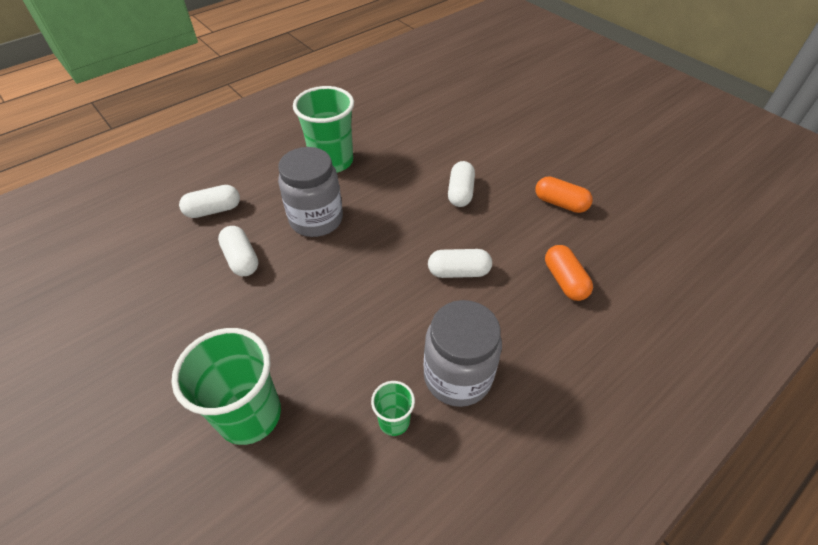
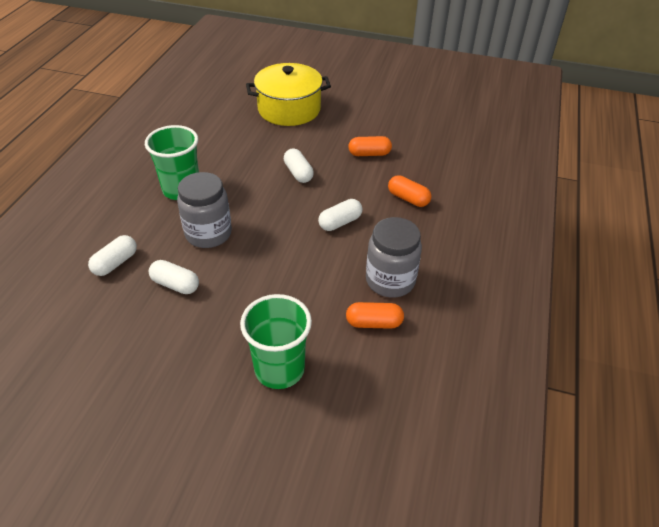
camera: 35 degrees left, 5 degrees down
green cup [371,381,415,436] -> orange capsule [346,302,404,329]
none -> yellow pot [246,63,331,126]

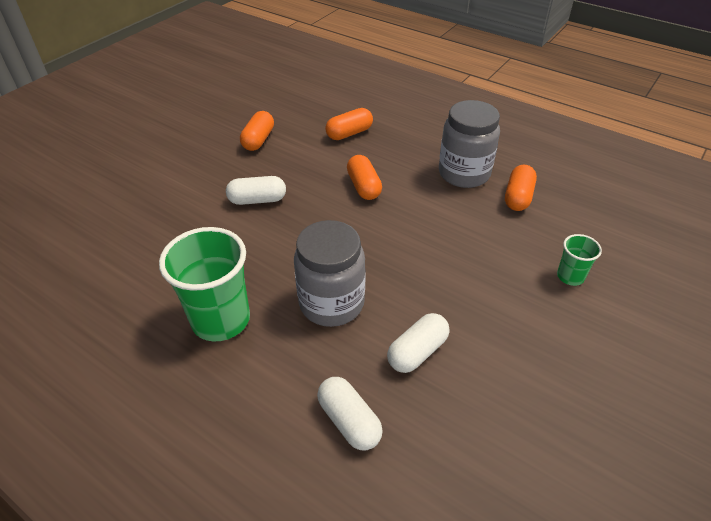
camera: 70 degrees left, 0 degrees up
green cup [240,294,312,389] -> green cup [557,234,602,286], size x0.49
yellow pot [246,63,331,126] -> none
white capsule [318,199,363,231] -> orange capsule [347,155,382,200]

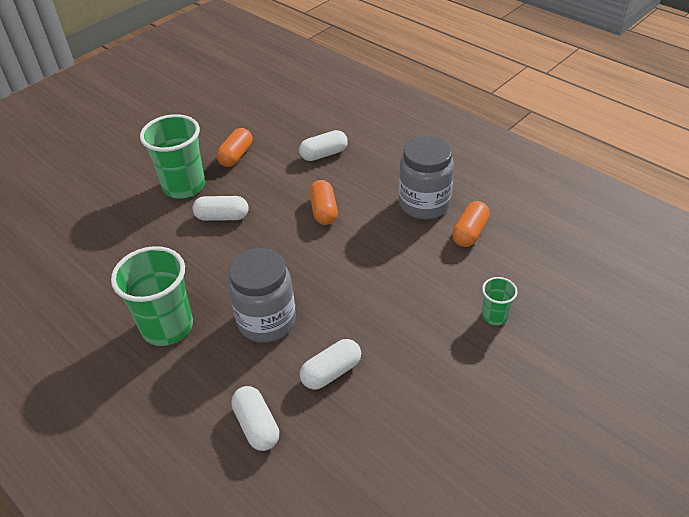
camera: 10 degrees right, 0 degrees up
orange capsule [325,108,373,140] -> white capsule [299,130,348,161]
none -> green cup [140,114,205,199]

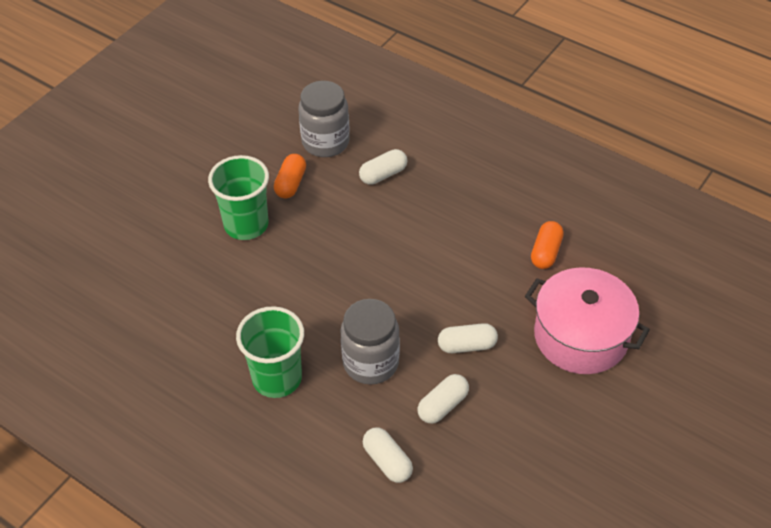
camera: 10 degrees left, 5 degrees up
white capsule [193,196,249,221] -> white capsule moved to [438,323,498,353]
orange capsule [309,180,338,225] -> none
grey jar [399,136,454,219] -> grey jar moved to [298,81,350,157]
green cup [482,277,518,325] -> pink pot [525,267,650,374]

